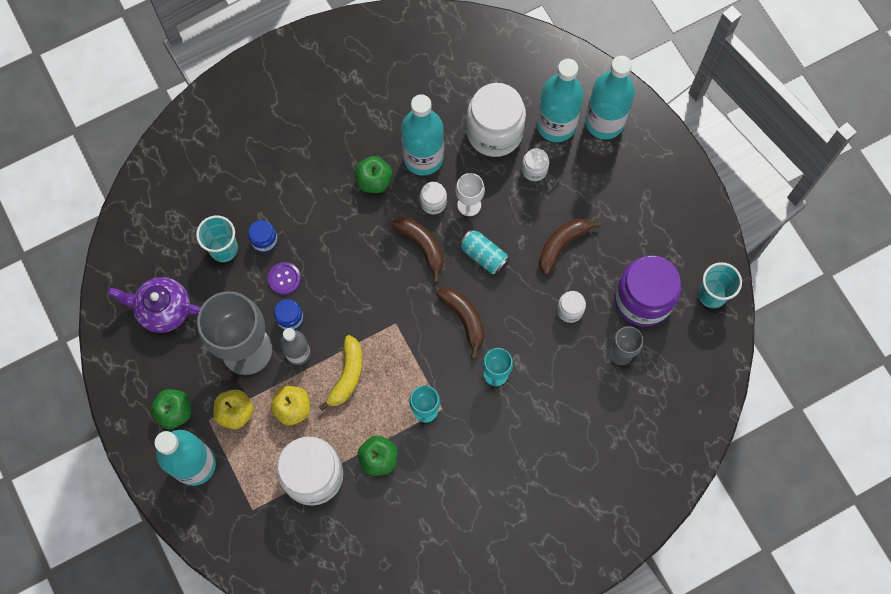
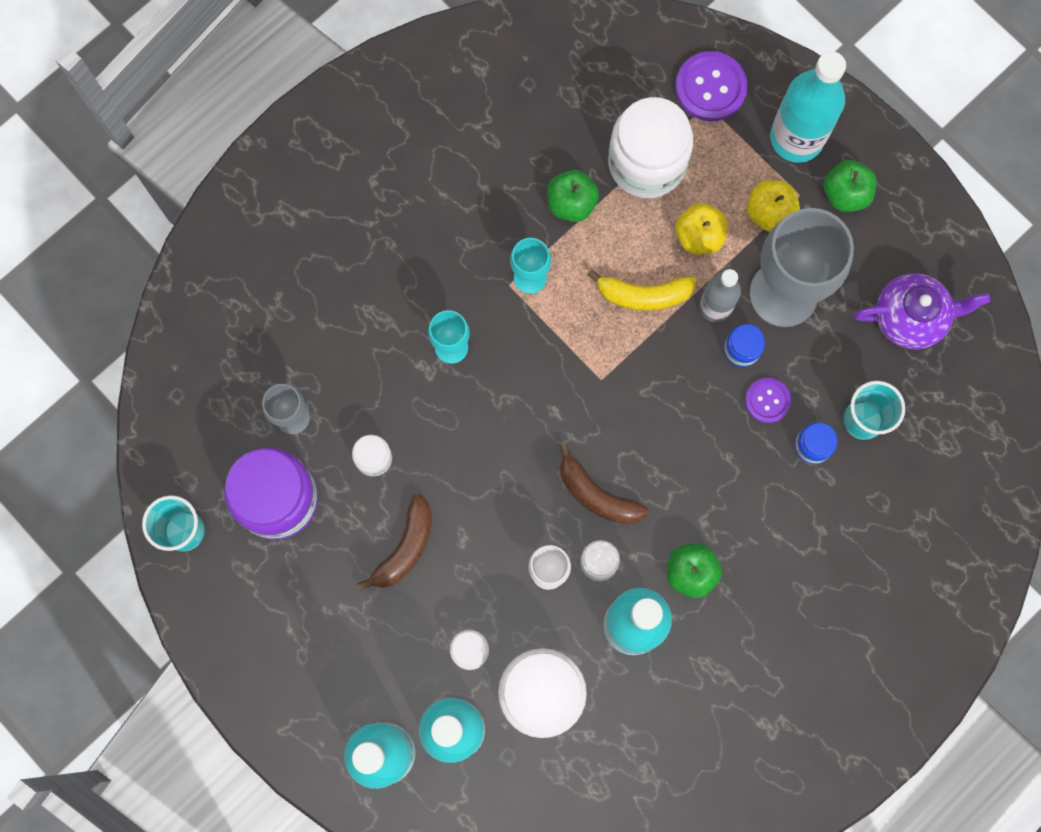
camera: 165 degrees right, 5 degrees up
yellow banana [319,335,362,411] -> yellow banana turned 90 degrees counterclockwise [588,269,696,311]
brown banana [436,288,485,359] -> none
turquoise can [459,229,510,275] -> none
none -> purple button [675,51,748,121]

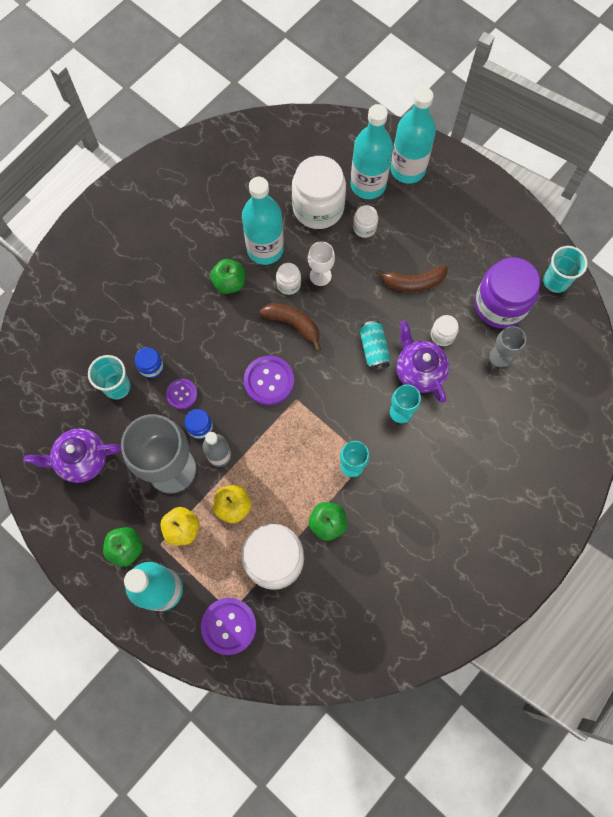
camera: 175 degrees right, 5 degrees down
brown banana [357,494,432,591] -> brown banana turned 120 degrees counterclockwise [376,266,448,292]
yellow banana [588,269,696,311] -> none
none -> purple button [244,356,294,405]
none -> turquoise can [360,321,390,370]
none -> purple teapot [396,321,450,403]

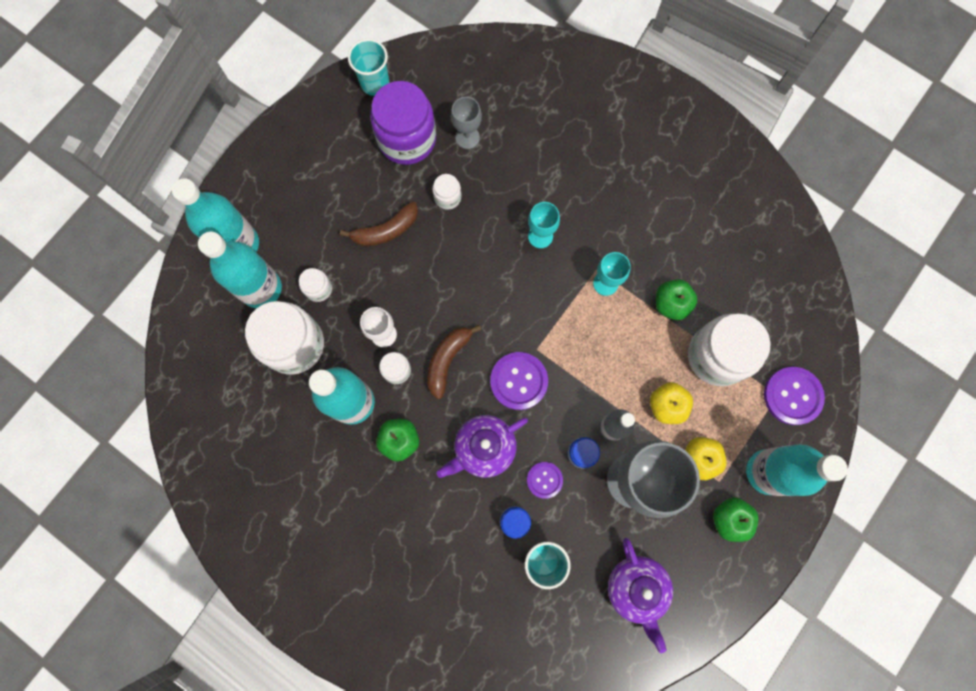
camera: 95 degrees left, 5 degrees up
turquoise can [360,321,390,370] -> none
brown banana [376,266,448,292] -> brown banana turned 75 degrees clockwise [340,201,418,246]
purple teapot [396,321,450,403] -> purple teapot moved to [436,415,528,478]

